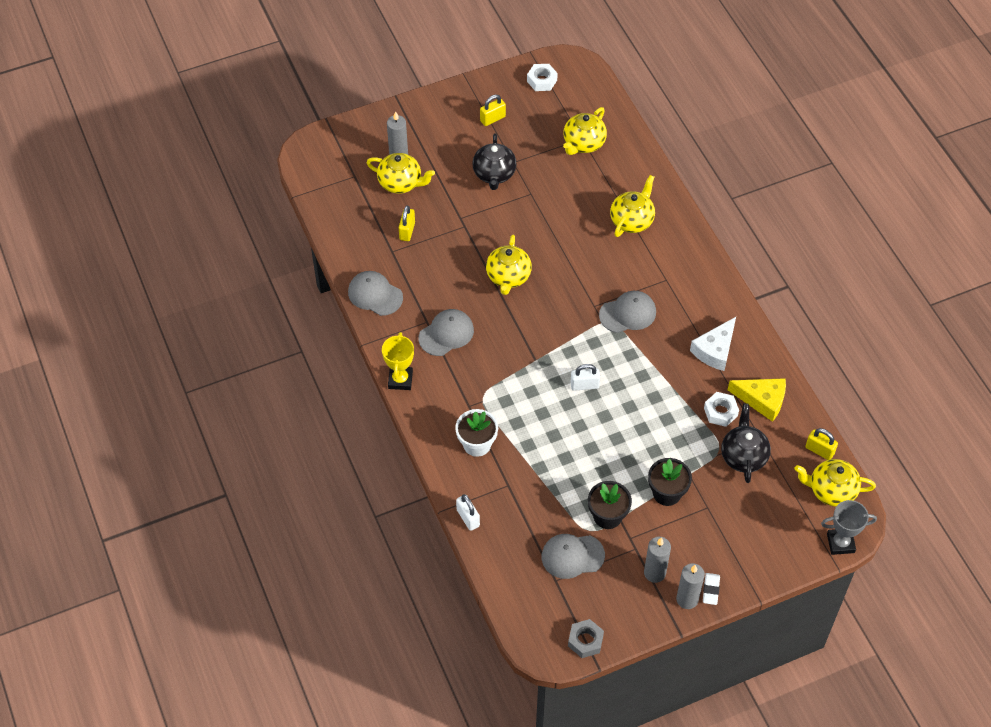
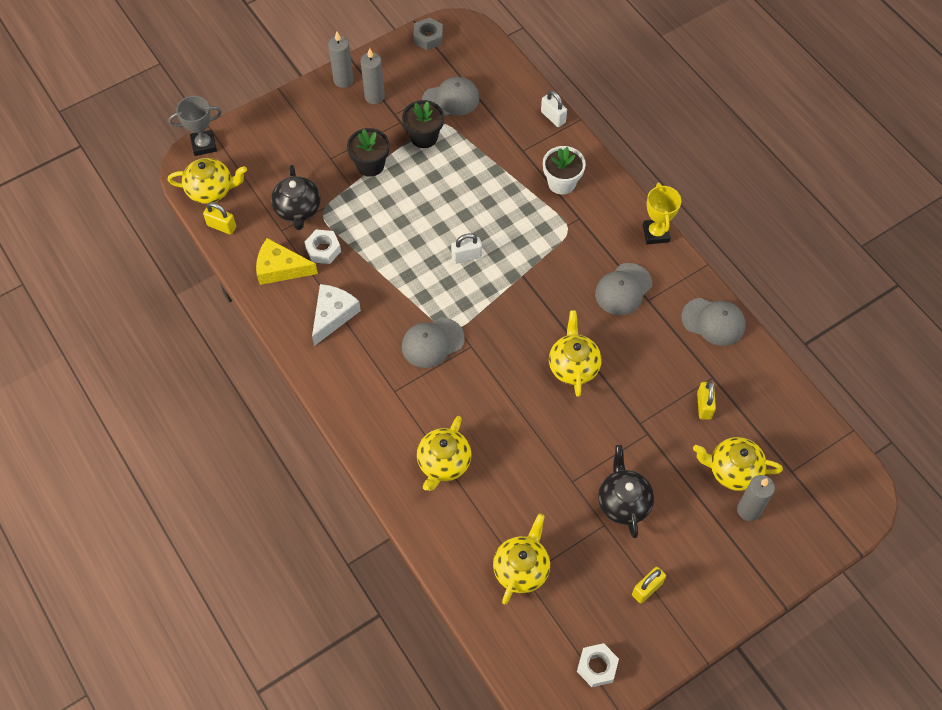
camera: 170 degrees right, 5 degrees up
white eraser [703,573,720,605] -> none

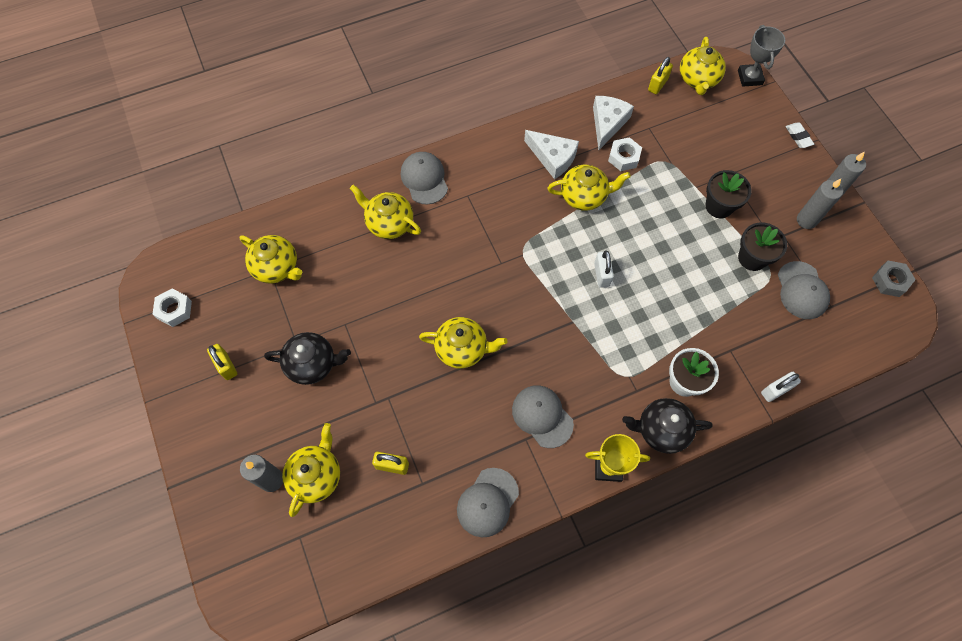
camera: 100 degrees right, 5 degrees up
yellow cheese [256,238,318,285] -> white cheese [593,96,634,150]
black teapot [271,165,321,230] -> black teapot moved to [622,398,713,454]
grey cap [402,317,465,368] -> grey cap moved to [401,152,448,204]
none -> yellow teapot [548,165,631,211]
none -> white eraser [786,123,814,148]

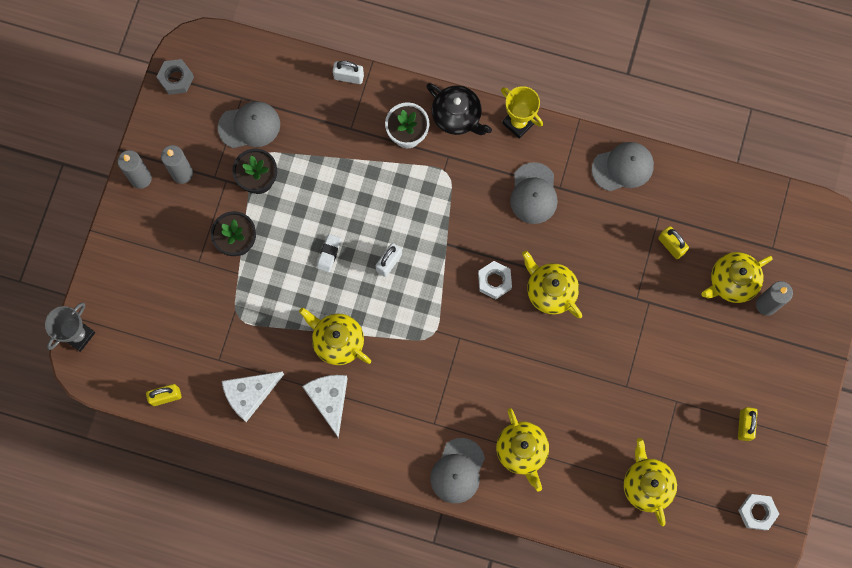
camera: 140 degrees left, 10 degrees up
black teapot [264,332,351,385] -> none
white nut [608,137,642,171] -> white nut moved to [478,261,512,299]
yellow teapot [680,37,726,95] -> none
grey cap [778,261,830,319] -> grey cap turned 45 degrees clockwise [218,101,280,148]
white eraser [786,123,814,148] -> white eraser moved to [317,234,341,272]

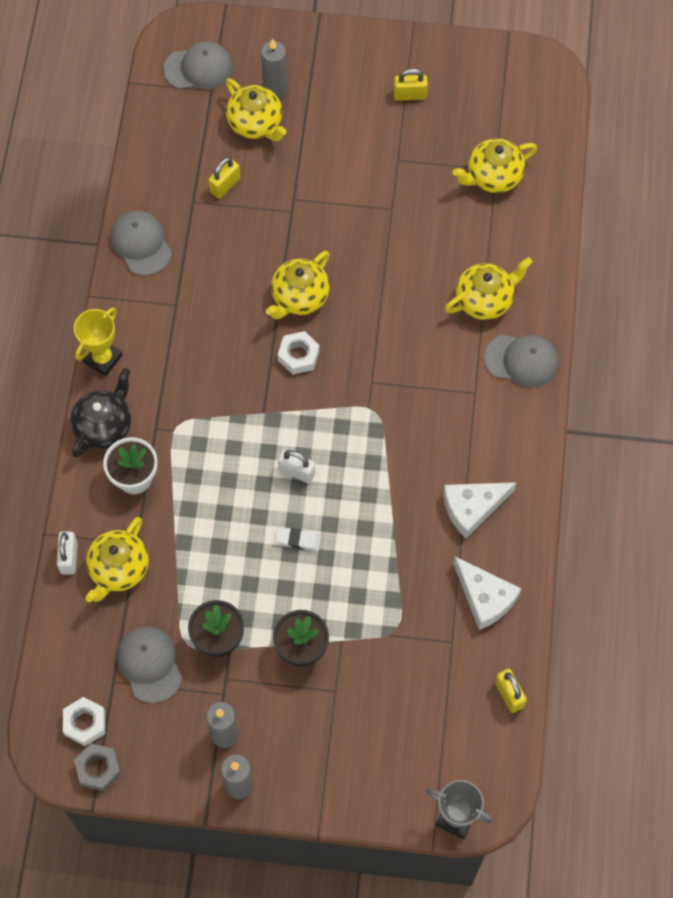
camera: 100 degrees left, 10 degrees down
yellow teapot [299,308,371,365] -> yellow teapot moved to [85,517,149,602]
grey cap [510,162,558,224] -> grey cap moved to [164,41,233,89]
white nut [738,494,779,530] -> white nut moved to [63,697,105,746]

